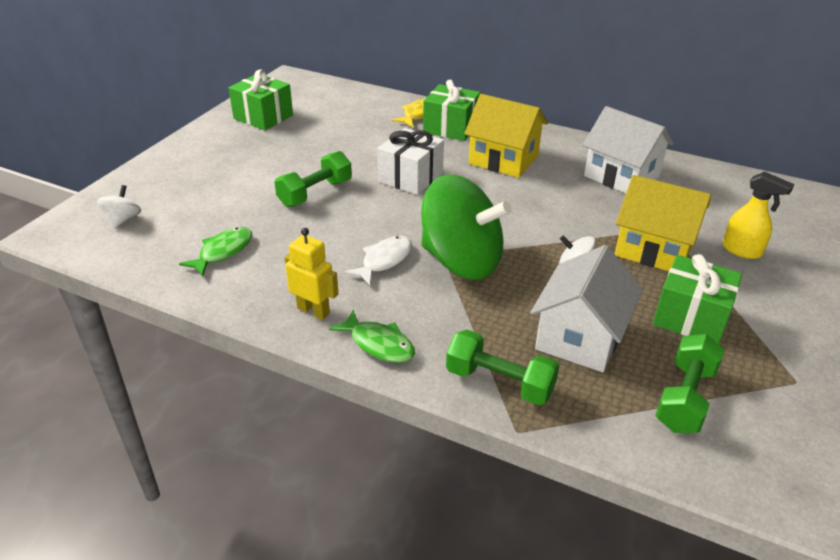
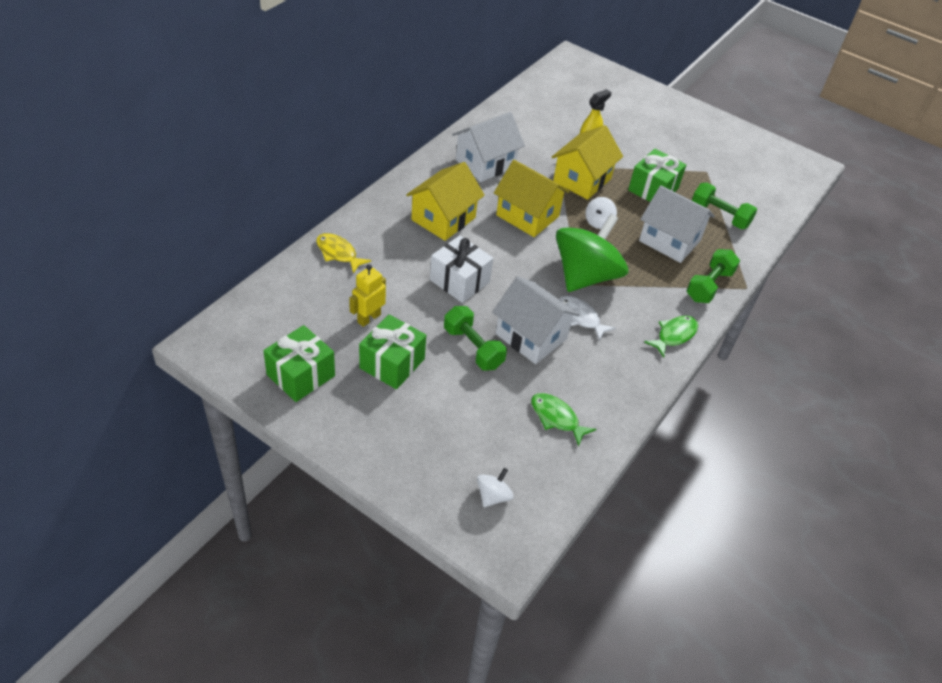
camera: 85 degrees left, 10 degrees up
white spinning top [97,185,141,228] -> white spinning top turned 105 degrees clockwise [477,468,514,507]
yellow robot [285,228,338,320] -> yellow robot moved to [349,264,386,327]
green gift [423,80,481,141] -> green gift moved to [359,314,426,389]
none -> white house [492,276,580,364]
none -> yellow house [494,160,570,237]

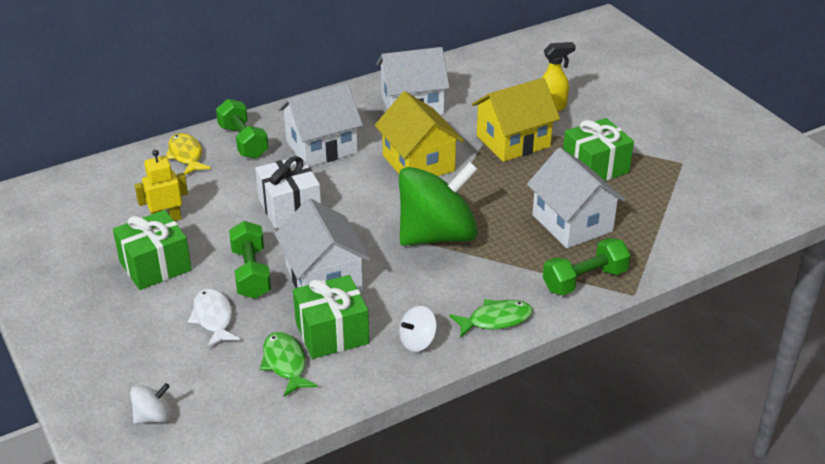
camera: 30 degrees right, 10 degrees down
green gift [263,325,335,402] -> green gift moved to [293,275,369,359]
yellow house [406,162,485,241] -> white house [278,83,363,167]
white fish [559,296,616,341] -> white fish moved to [188,288,240,348]
white spinning top [585,197,617,229] -> white spinning top moved to [399,306,437,352]
green dumbbell [692,183,757,229] -> green dumbbell moved to [216,99,268,159]

